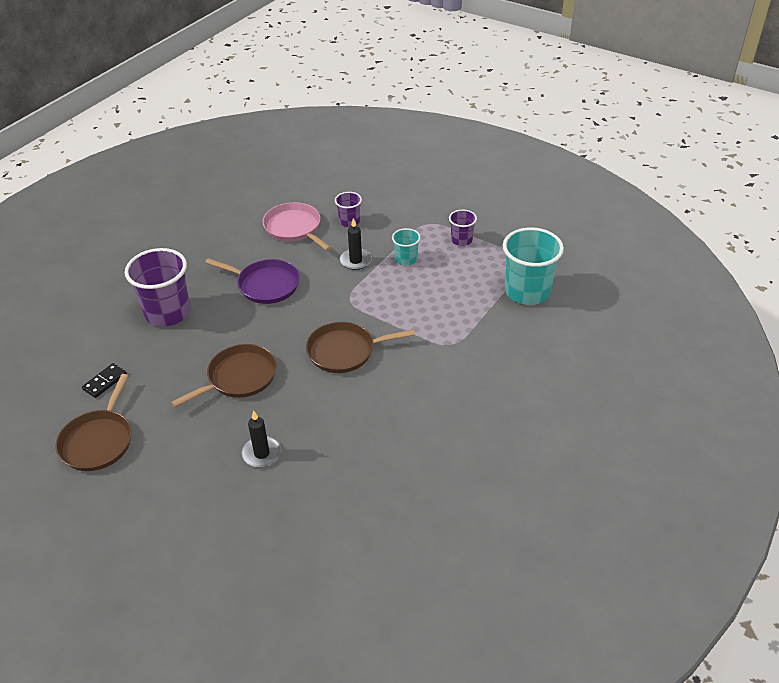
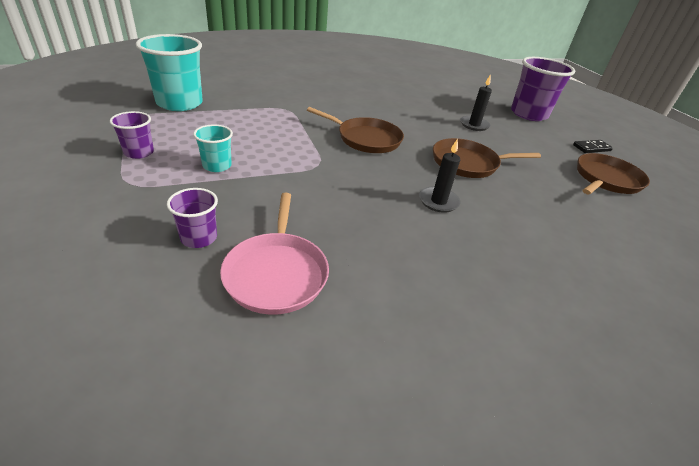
camera: 150 degrees left, 5 degrees down
black domino [82,363,127,398] -> black domino moved to [573,140,613,153]
purple cup [125,248,190,327] -> purple cup moved to [511,57,575,121]
purple pan [205,258,300,304] -> none
black candle [340,218,372,270] -> black candle moved to [419,139,461,213]

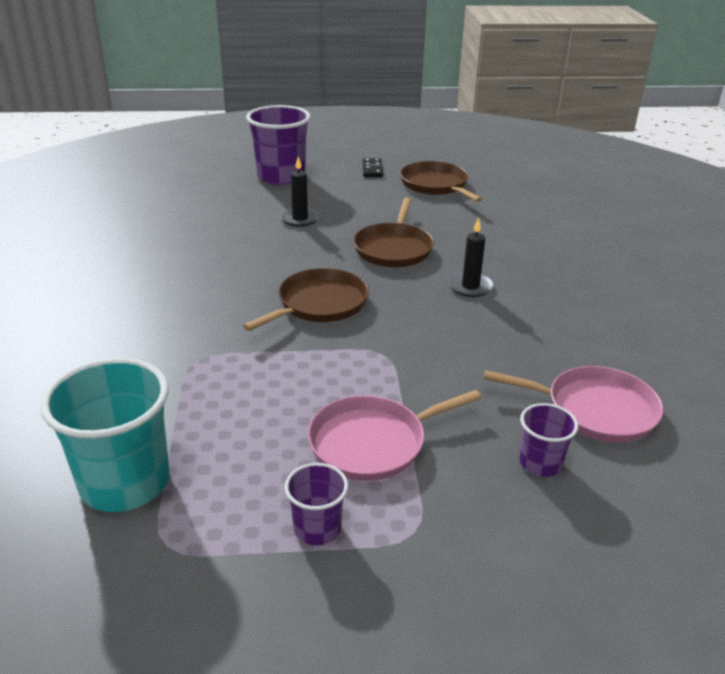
camera: 70 degrees left, 5 degrees down
turquoise cup [193,124,233,172] -> pink pan [308,390,481,481]

